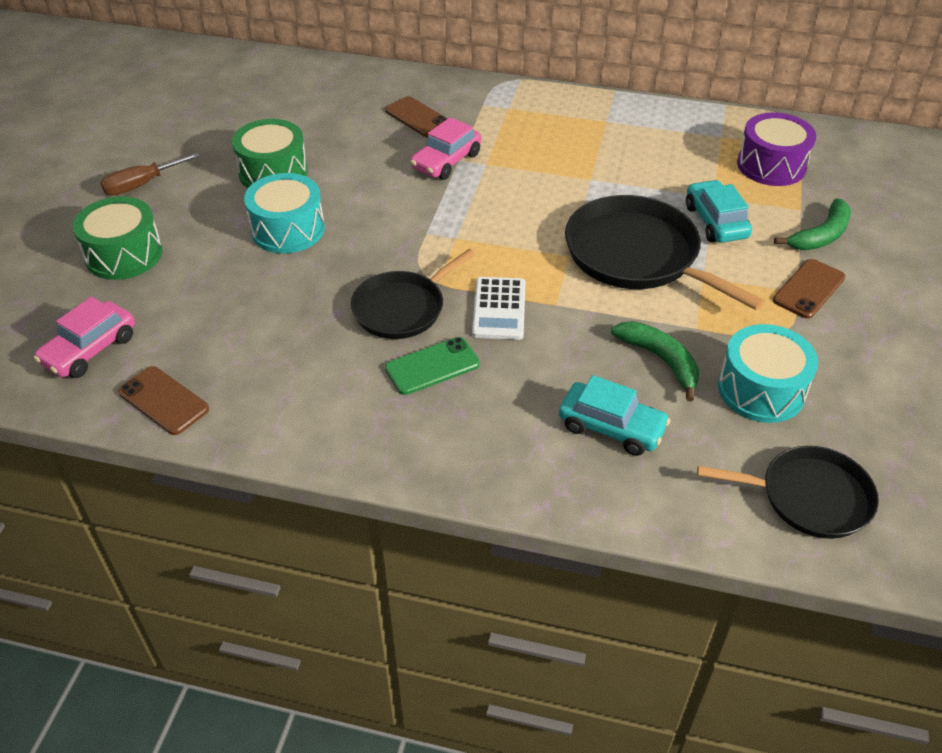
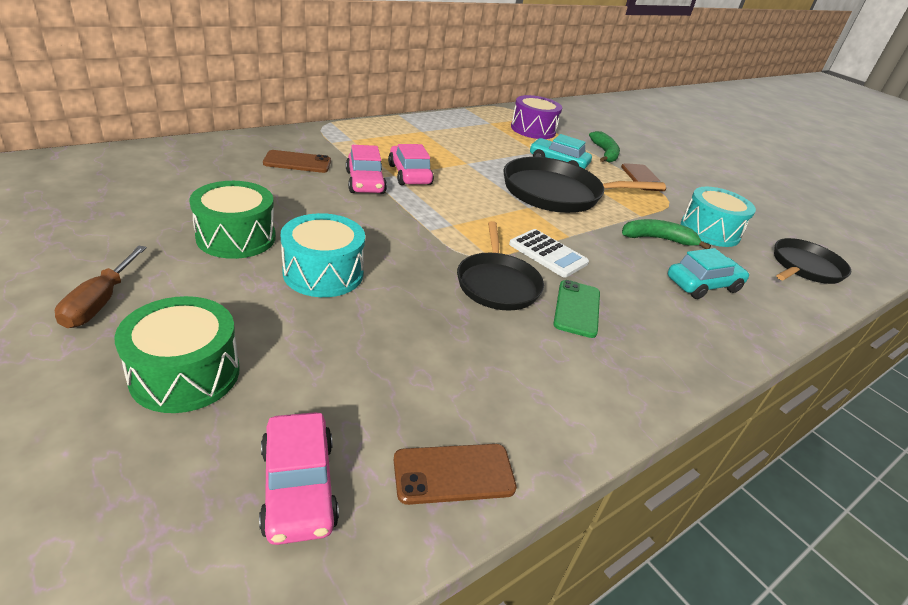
camera: 55 degrees left, 10 degrees down
none -> pink car [388,144,434,185]

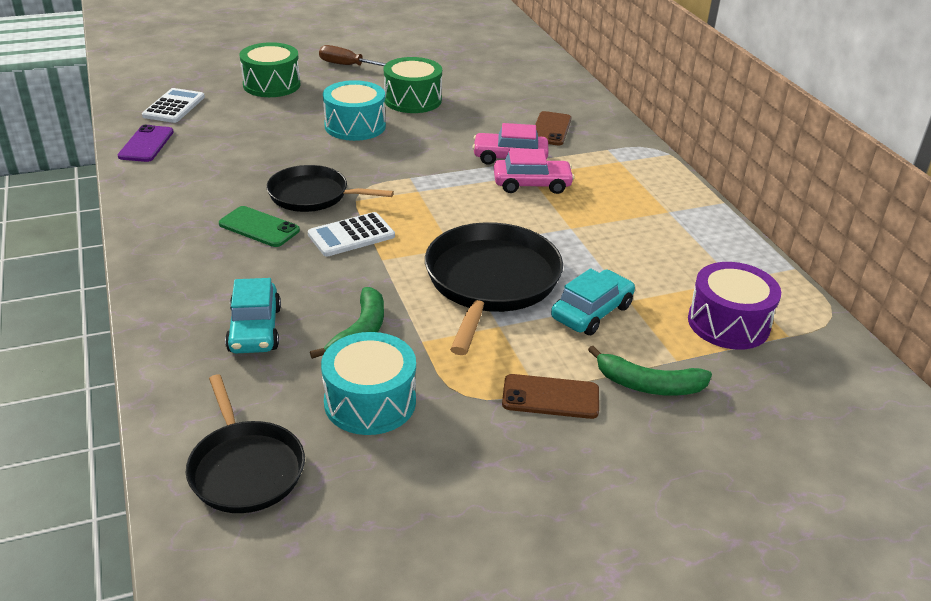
camera: 110 degrees right, 0 degrees up
pink car [259,412,339,545] -> white calculator [142,88,205,123]
brown phone [394,444,517,505] -> purple phone [118,125,174,162]

